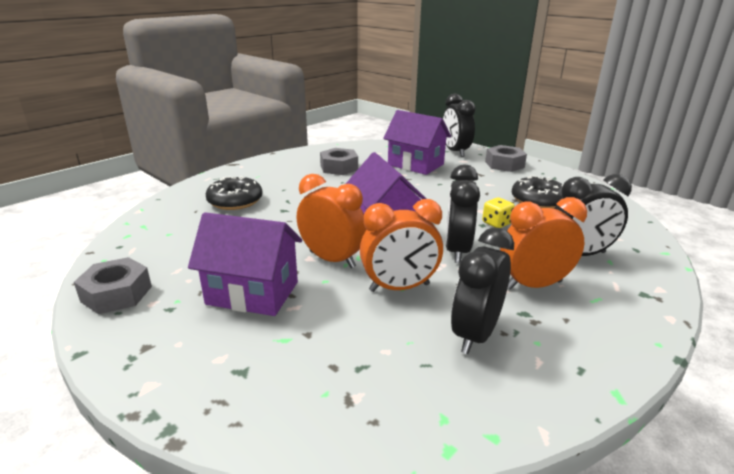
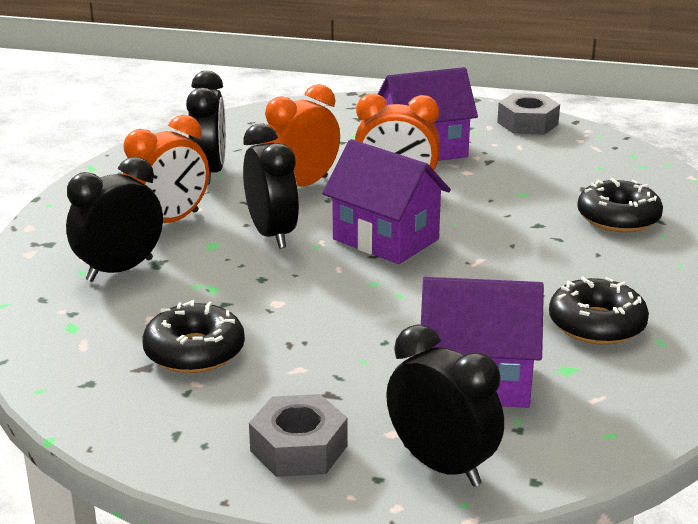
camera: 150 degrees right, 0 degrees up
grey nut [320,148,358,175] -> black donut [549,276,649,345]
yellow dice [482,198,515,228] -> none

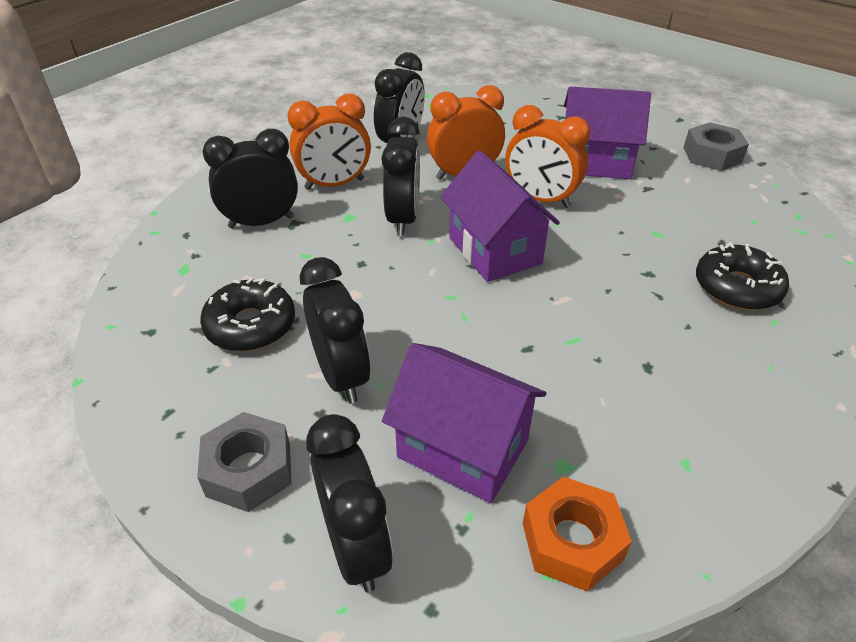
camera: 25 degrees right, 15 degrees up
black donut [549,276,649,345] -> none
none -> black clock [300,257,370,404]
none -> orange nut [523,476,632,592]

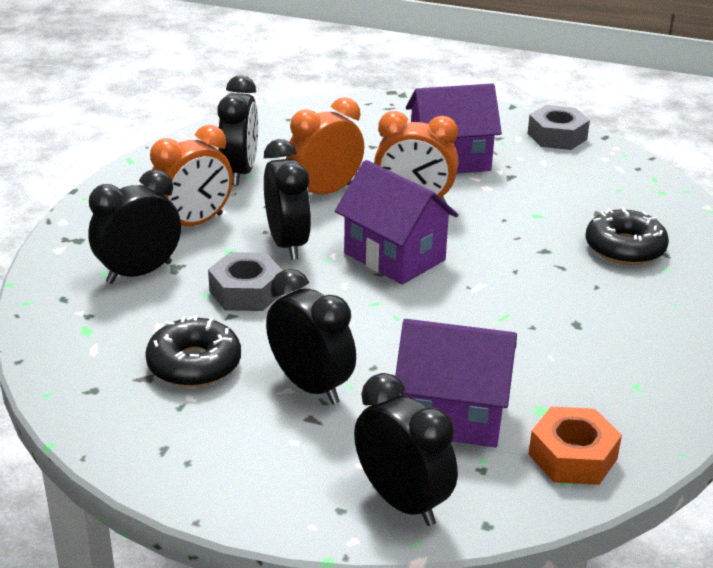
camera: 20 degrees left, 10 degrees down
grey nut [197,412,291,512] -> grey nut moved to [208,252,283,311]

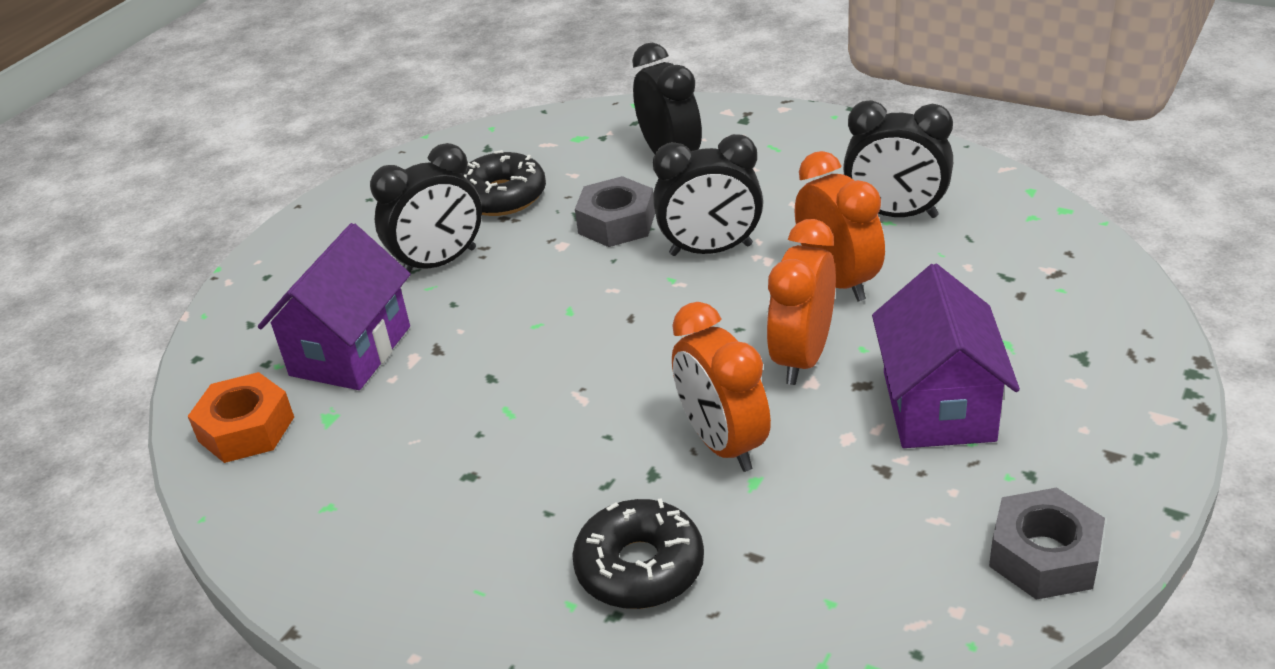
camera: 105 degrees right, 5 degrees up
orange clock [150,125,233,226] -> orange clock moved to [672,302,771,472]
purple house [335,160,458,285] -> none
black clock [354,373,458,526] -> none

